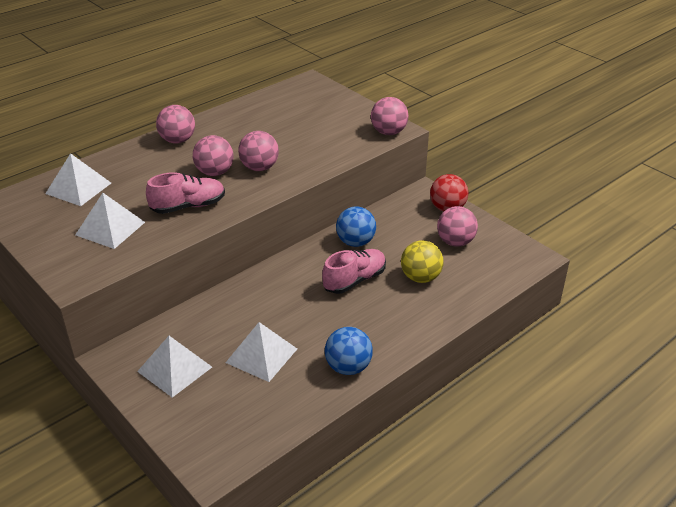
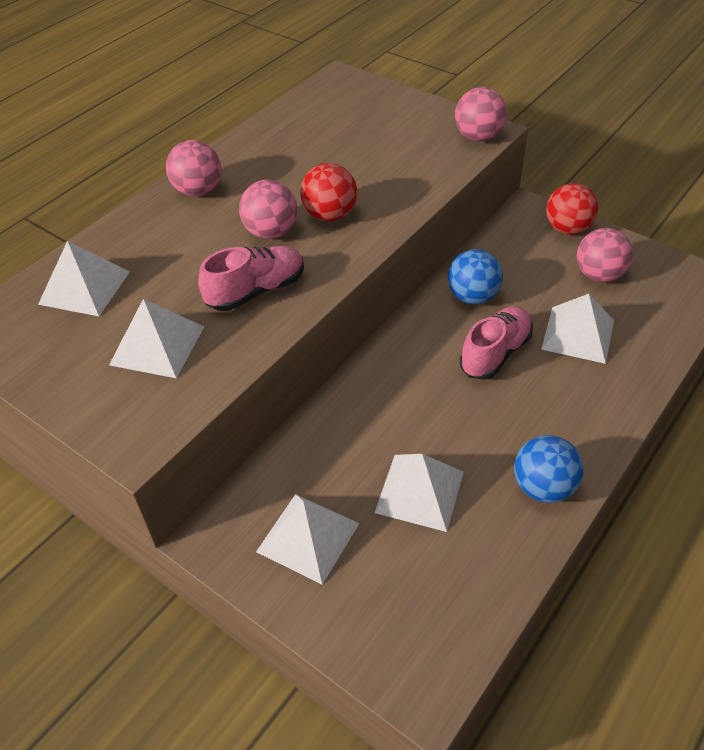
camera: 10 degrees left, 10 degrees up
pink ball [238,131,279,171] -> red ball [300,163,357,221]
yellow ball [401,240,443,283] -> white pyramid [541,294,614,364]

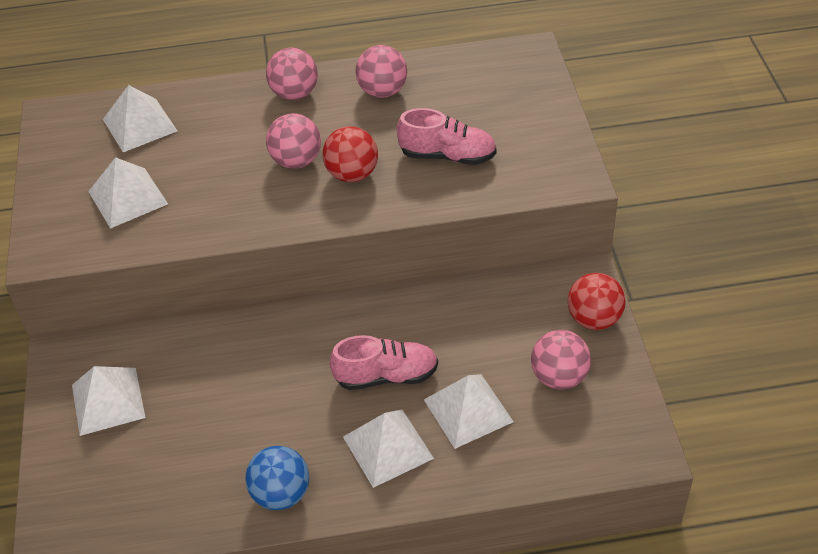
camera: 45 degrees right, 0 degrees up
pink shoe [198,246,304,311] -> pink shoe moved to [397,108,497,165]
white pyramid [374,454,464,532] -> white pyramid moved to [343,410,434,488]
blue ball [448,249,503,304] -> none
pink ball [455,87,507,141] -> pink ball moved to [355,45,407,98]

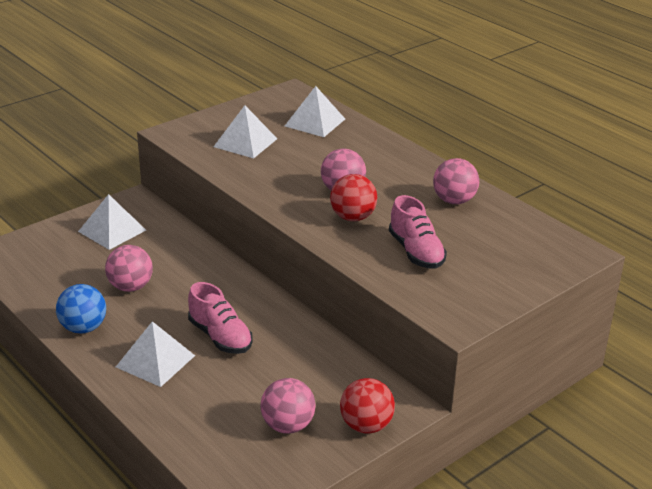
camera: 55 degrees right, 15 degrees down
pink ball [266,48,318,100] -> pink ball moved to [105,245,153,292]
white pyramid [424,374,514,449] -> none

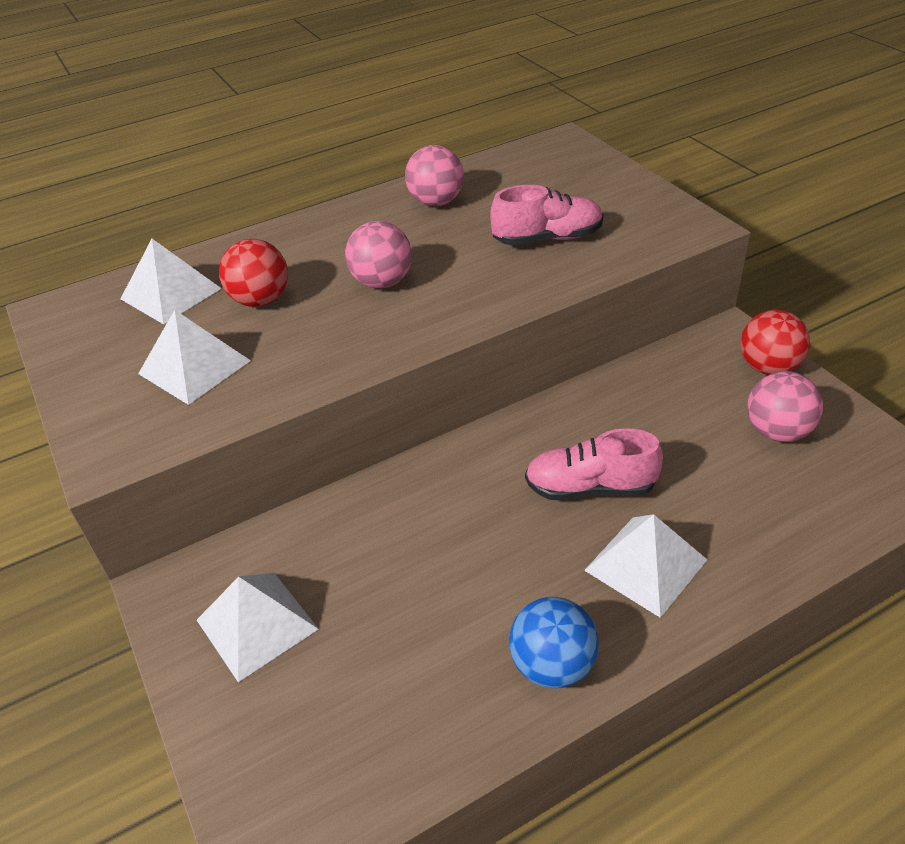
camera: 75 degrees left, 10 degrees up
pink ball [105,245,153,292] -> none
pink shoe [188,282,253,354] -> pink shoe turned 150 degrees counterclockwise [525,428,663,500]
red ball [330,174,377,221] -> red ball moved to [219,239,288,307]

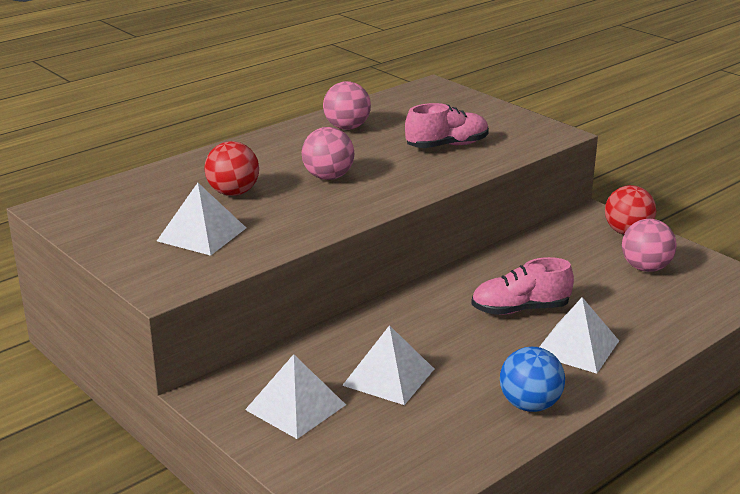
camera: 15 degrees left, 15 degrees down
white pyramid [120,239,222,324] -> white pyramid moved to [342,325,434,405]

